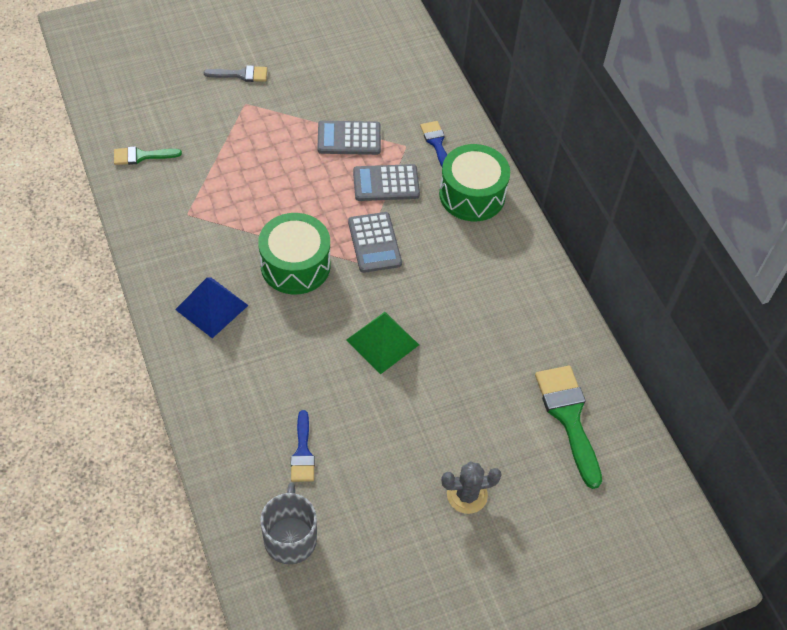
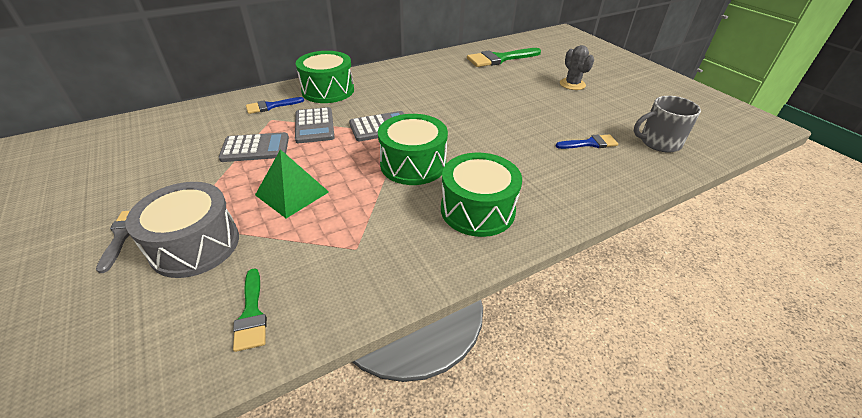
camera: 95 degrees left, 15 degrees down
blue pyramid [175,277,249,338] -> green drum [441,153,522,237]
grey calculator [318,121,381,155] -> grey calculator turned 90 degrees counterclockwise [219,132,289,162]
green pyramid [347,312,419,374] -> green pyramid moved to [255,149,329,218]
none -> grey drum [125,182,239,278]

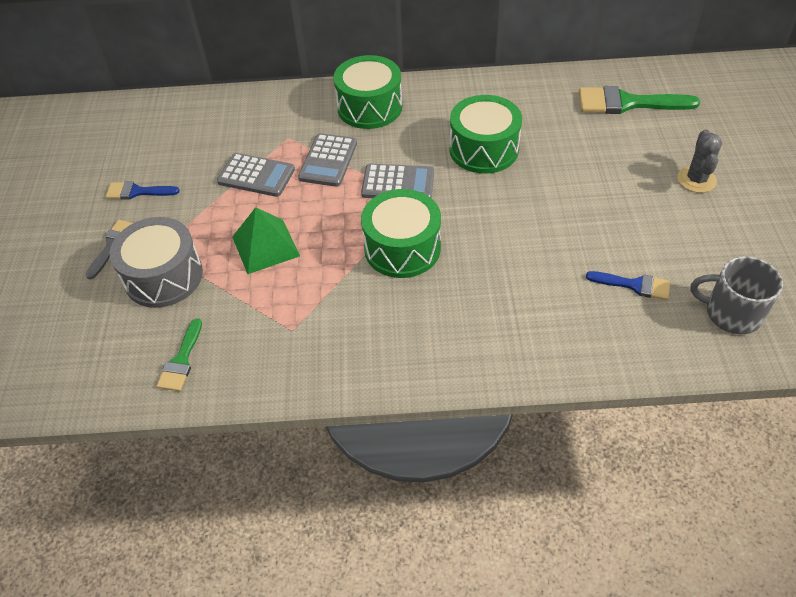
camera: 30 degrees right, 10 degrees up
blue brush [246,97,304,114] -> blue brush moved to [106,181,180,200]
green drum [441,153,522,237] -> green drum moved to [449,95,522,174]

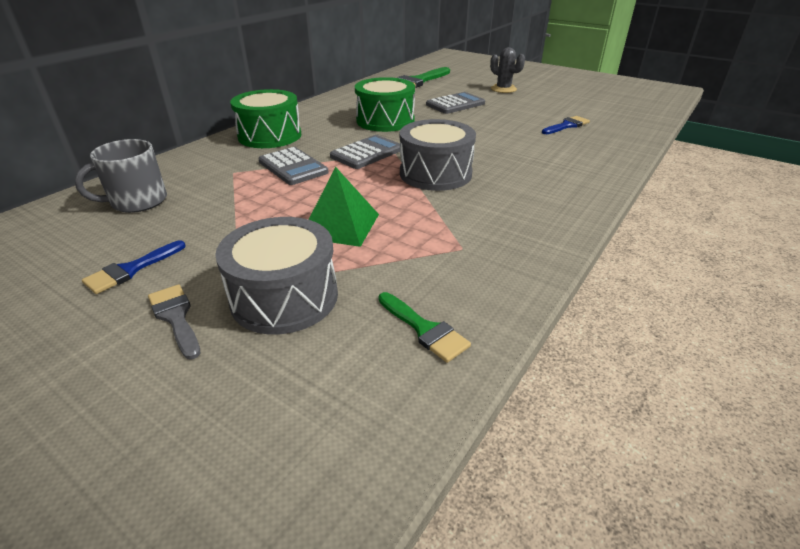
camera: 55 degrees left, 15 degrees down
grey calculator [217,153,295,197] -> grey calculator moved to [426,92,485,114]
green drum [361,189,441,278] -> grey drum [400,119,476,191]
grey mug [691,256,783,334] -> grey mug moved to [75,139,167,213]

